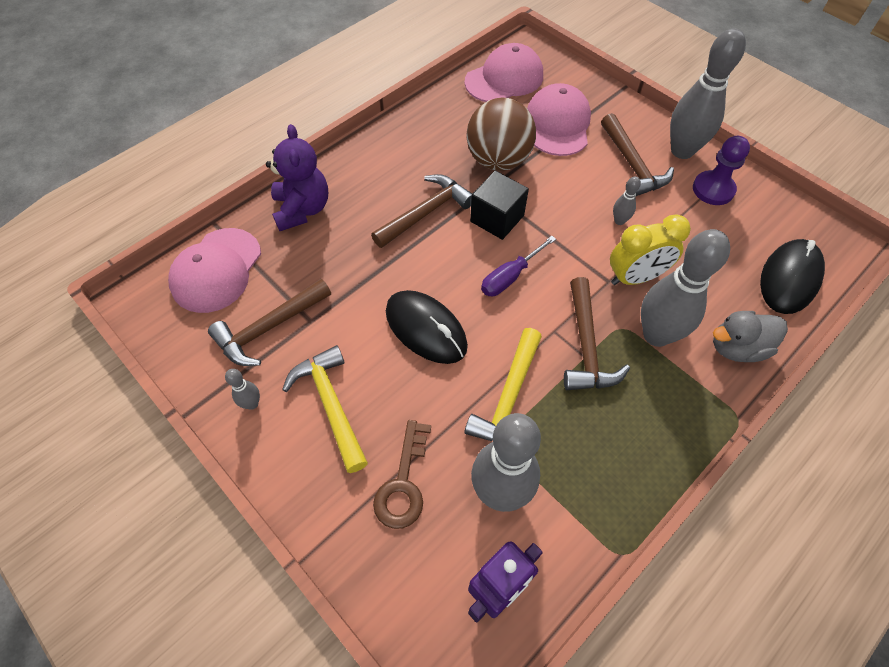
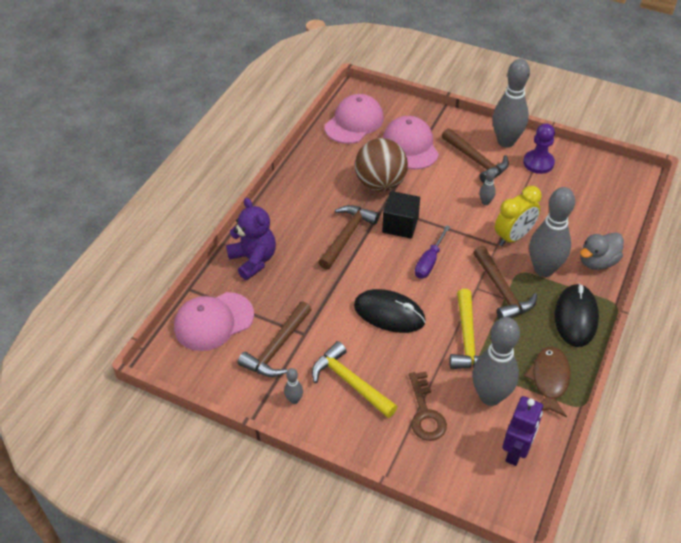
camera: 20 degrees left, 10 degrees down
pink cap [168,228,261,313] -> pink cap turned 60 degrees clockwise [174,292,254,351]
black mouse [760,239,825,314] -> black mouse moved to [555,283,599,347]
none -> brown fish [524,347,570,417]

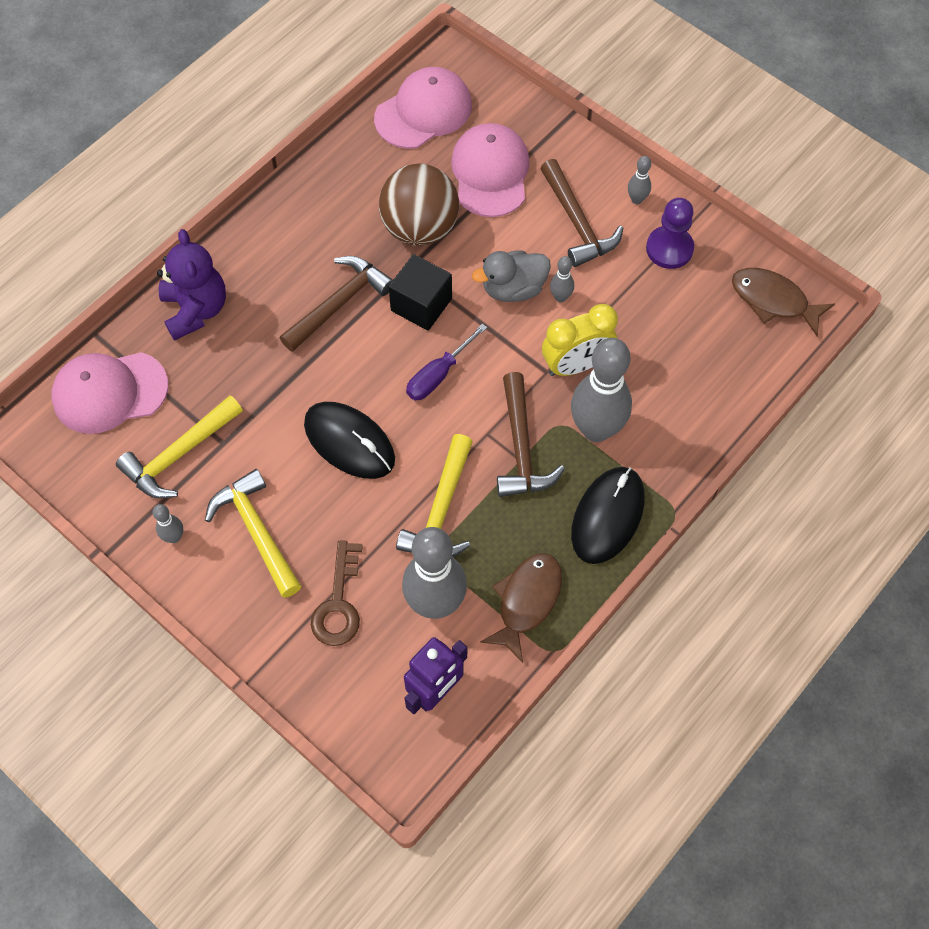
camera: 15 degrees right, 15 degrees up
brown hammer [238,302,312,377] -> yellow hammer [116,396,243,499]
grey bowling pin [493,59,530,148] -> grey bowling pin [628,156,651,204], size x0.43
grey duck [580,232,624,270] -> grey duck moved to [472,250,551,302]
none -> brown fish [732,268,835,336]

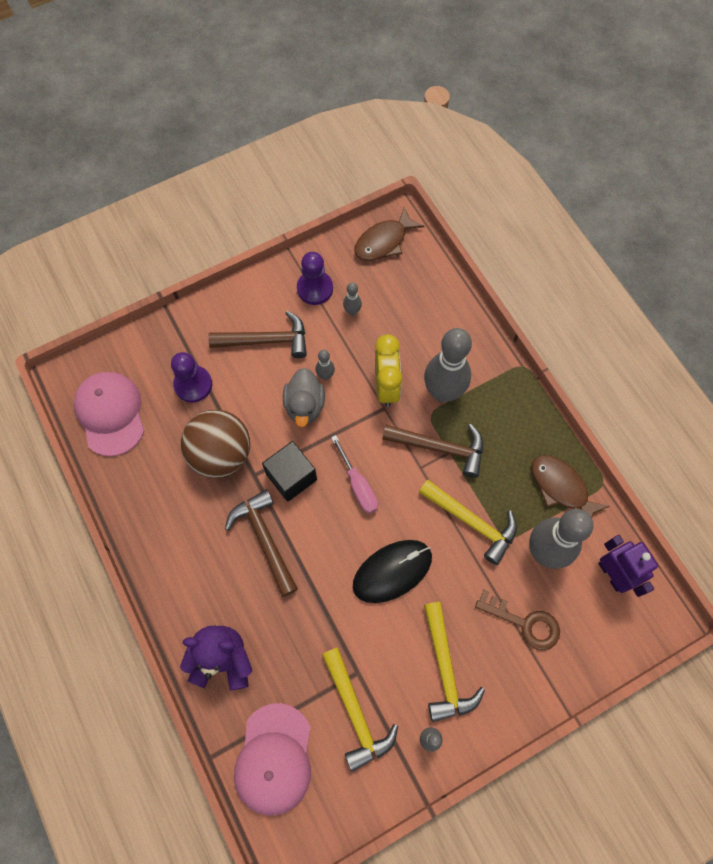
camera: 70 degrees left, 5 degrees up
yellow hammer [205,469,301,598] -> yellow hammer turned 90 degrees counterclockwise [424,602,485,722]
purple screwdriver [406,324,487,401] -> pink screwdriver [331,435,378,514]
pink cap [451,123,530,217] -> purple pawn [171,352,212,403]
black mouse [571,467,645,564] -> none
grey bowling pin [628,156,651,204] -> grey bowling pin moved to [343,282,362,316]

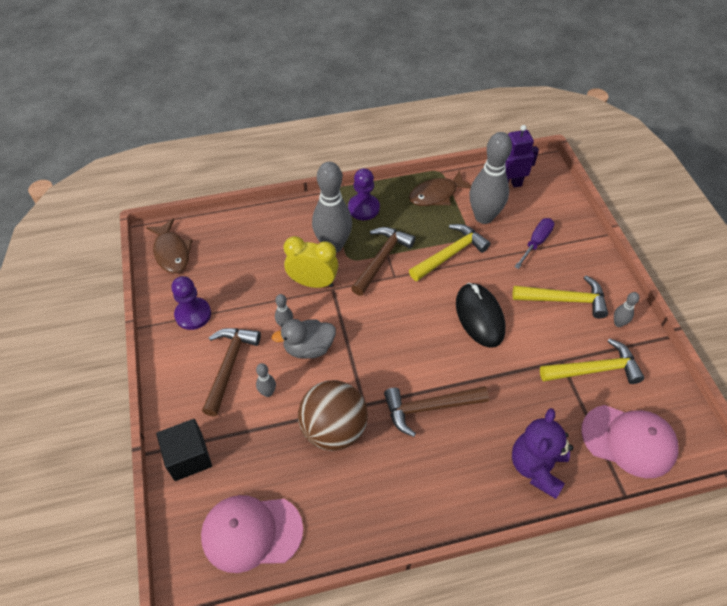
camera: 75 degrees left, 15 degrees down
purple pawn [171,352,212,403] -> purple pawn moved to [348,168,380,220]
black cube [262,441,317,502] -> black cube moved to [156,419,212,481]
grey duck [283,368,325,427] -> grey duck turned 150 degrees clockwise [272,319,336,359]
pink screwdriver [331,435,378,514] -> none
grey bowling pin [343,282,362,316] -> grey bowling pin moved to [256,363,276,397]
brown key [475,590,560,650] -> purple screwdriver [514,218,554,269]

